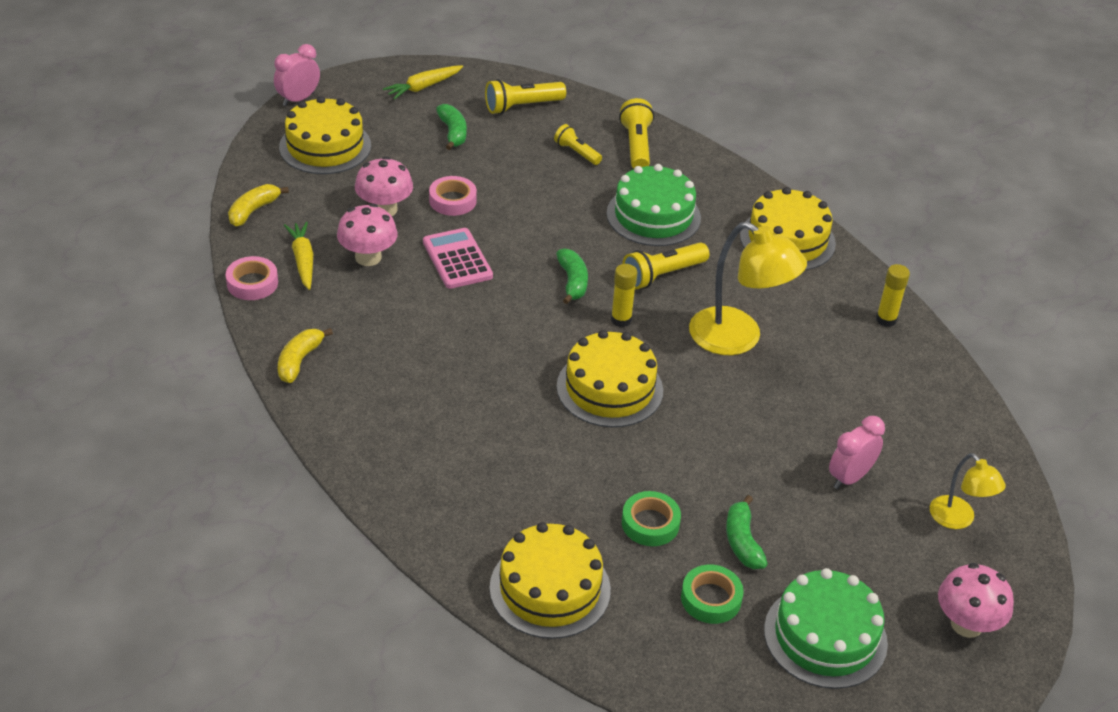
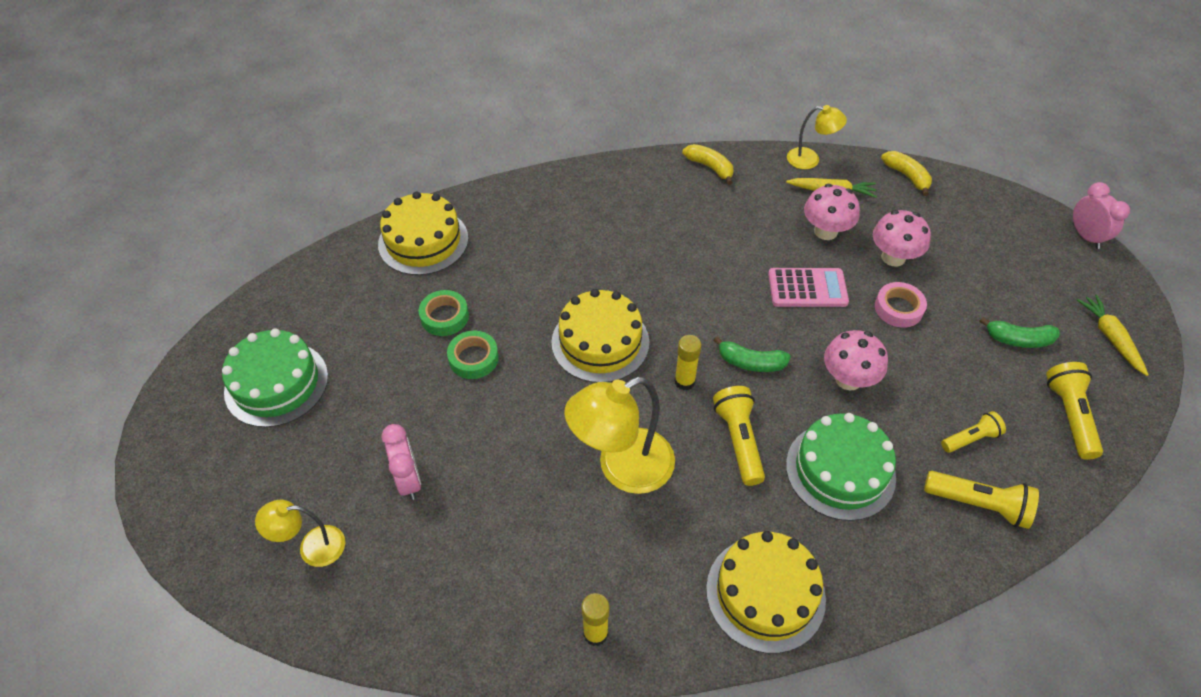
camera: 115 degrees right, 10 degrees up
pink tape [226,256,278,300] -> yellow lamp [787,105,847,169]
yellow cake [279,96,371,174] -> none
green tape [681,565,744,624] -> green tape moved to [447,331,499,379]
green banana [726,495,768,569] -> none
pink mushroom [938,563,1014,638] -> pink mushroom moved to [824,330,888,391]

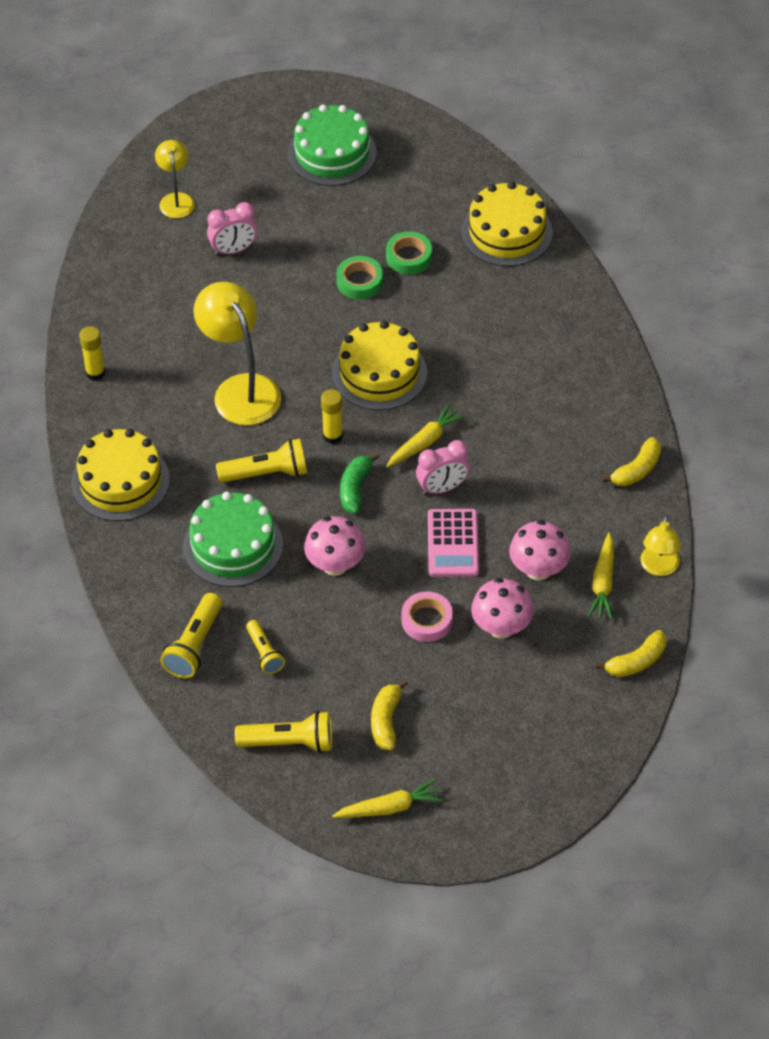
camera: 90 degrees right, 0 degrees up
green banana [979,317,1060,348] -> yellow banana [371,680,408,750]
pink clock [1073,182,1130,249] -> pink clock moved to [416,440,470,495]
none -> yellow carrot [387,404,466,467]

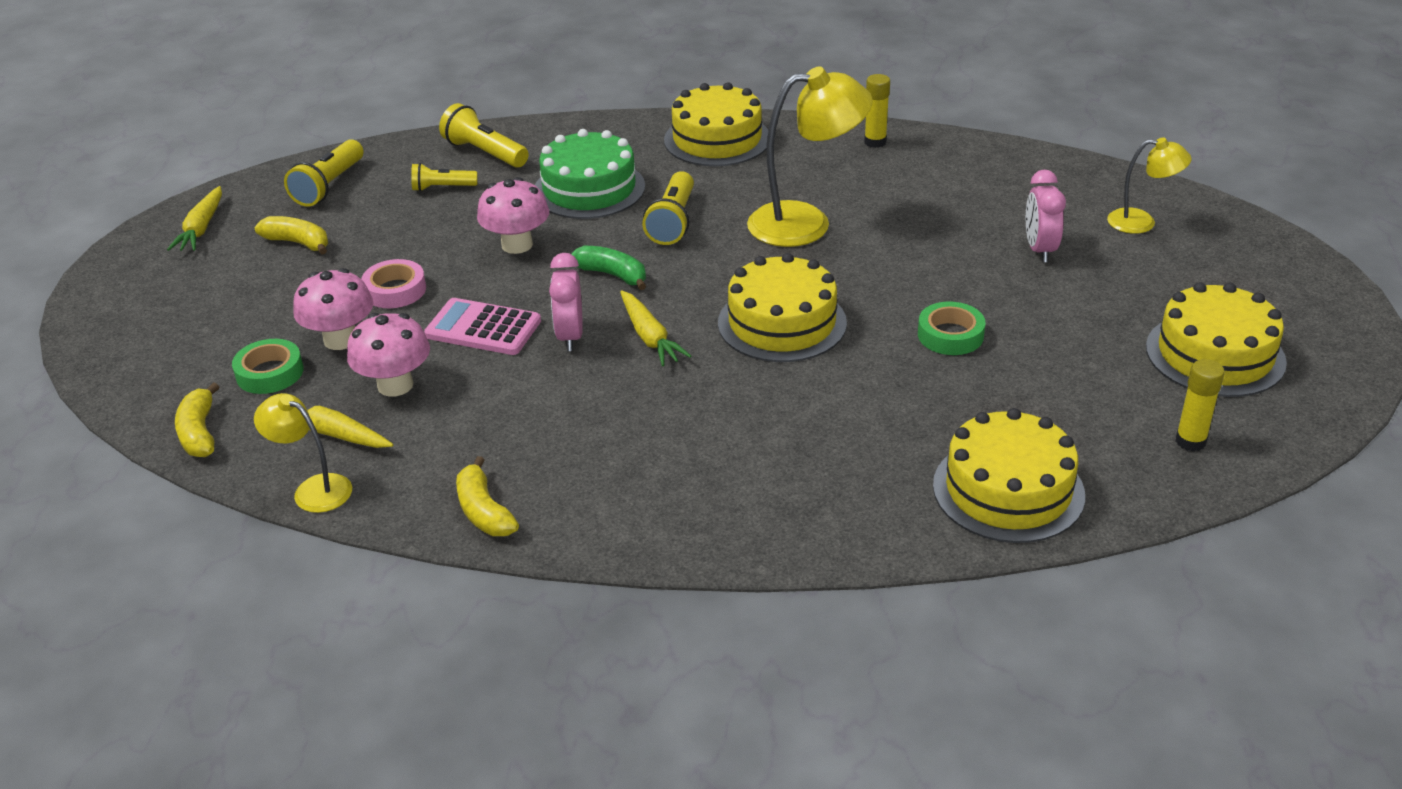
camera: 110 degrees right, 15 degrees down
green cake [288,104,377,186] -> yellow cake [1146,282,1287,397]
yellow glue stick [321,389,343,444] -> yellow glue stick moved to [1175,359,1225,451]
green tape [386,231,432,274] -> green tape moved to [232,339,304,394]

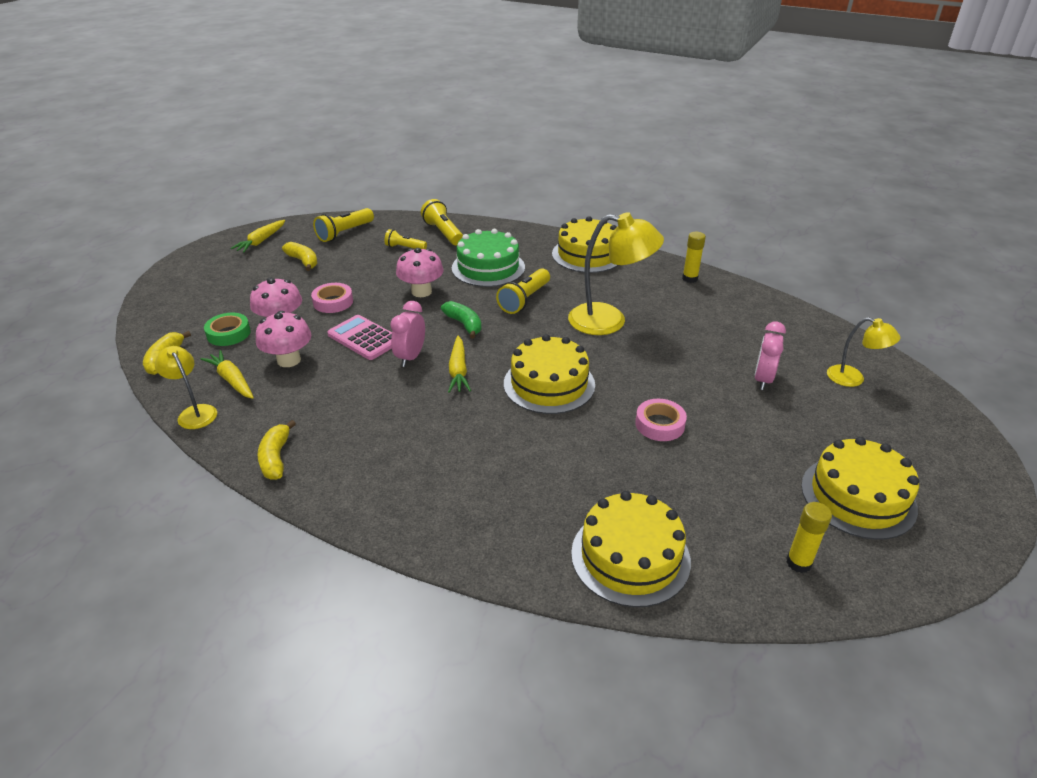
camera: 20 degrees right, 0 degrees up
green tape [918,301,986,355] -> pink tape [635,399,687,441]

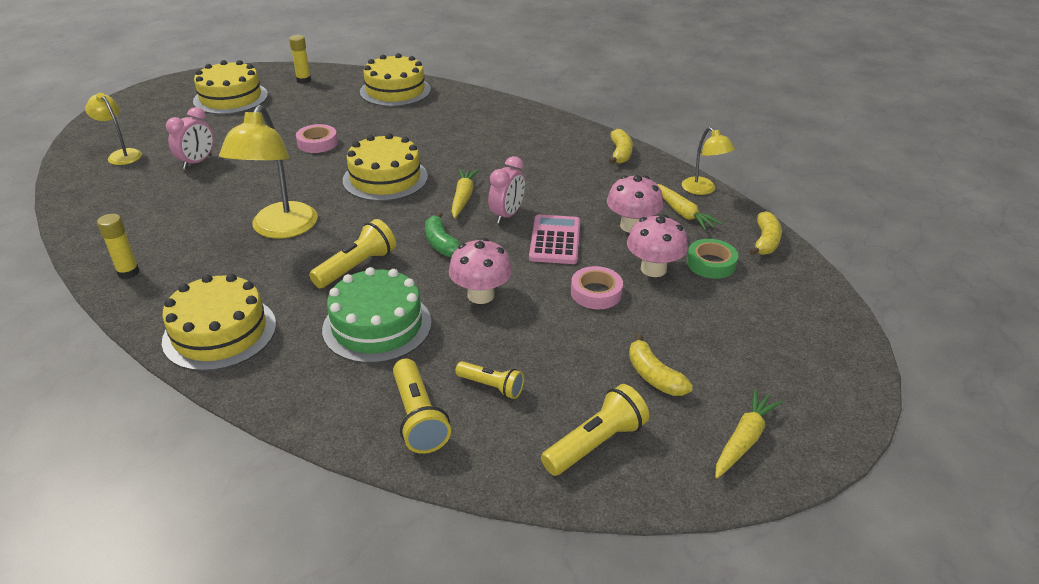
camera: 170 degrees left, 0 degrees up
pink calculator [327,315,392,360] -> pink calculator turned 135 degrees counterclockwise [529,215,580,264]
yellow lamp [568,212,664,335] -> yellow lamp turned 105 degrees counterclockwise [219,105,318,239]

